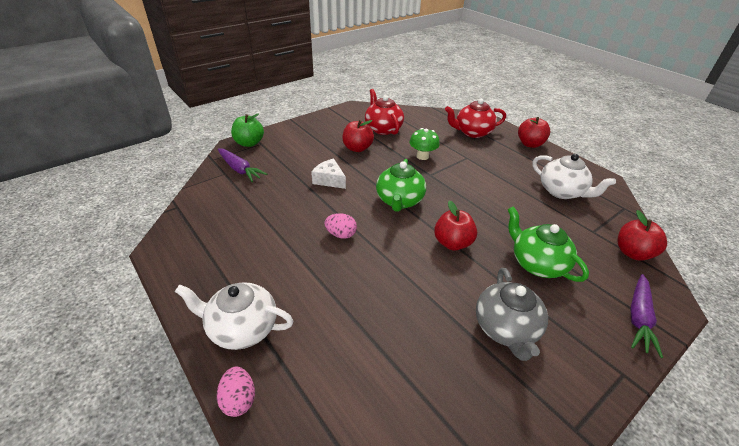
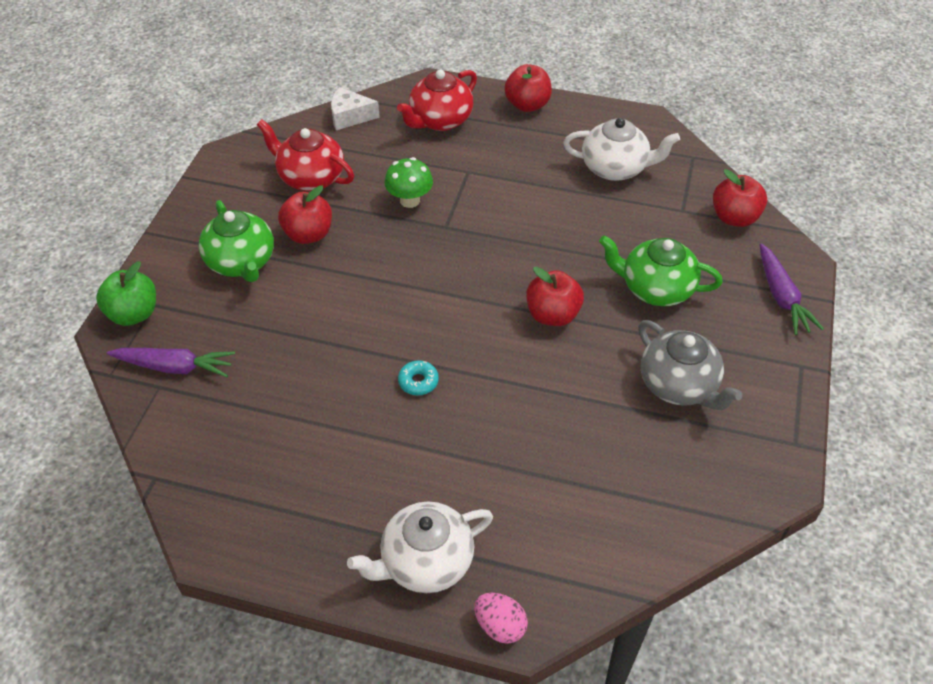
camera: 35 degrees left, 10 degrees up
white cheese [311,158,346,189] -> white cheese moved to [331,87,380,130]
pink egg [324,213,357,239] -> turquoise donut [398,360,439,395]
green teapot [376,159,426,212] -> green teapot moved to [199,200,274,282]

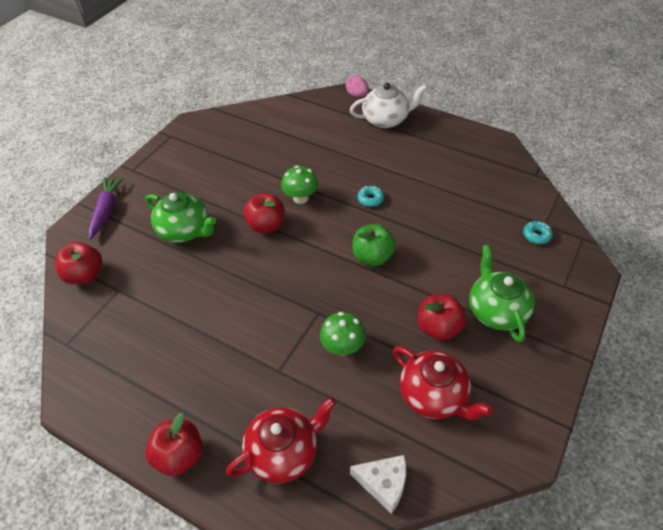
camera: 165 degrees left, 0 degrees up
green apple [96,261,156,326] -> green apple moved to [353,224,396,266]
purple carrot [107,348,235,377] -> turquoise donut [523,221,553,244]
white teapot [563,118,680,181] -> none
grey teapot [638,320,742,410] -> none
none -> green mushroom [281,166,318,204]

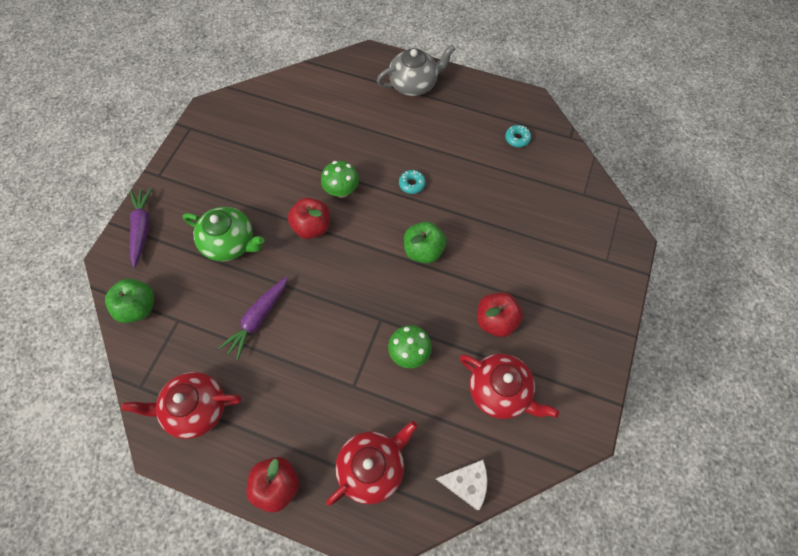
camera: 10 degrees left, 15 degrees up
red apple [55,242,102,284] -> green apple [105,279,154,323]
pink egg [346,76,369,97] -> none
white teapot [350,83,427,128] -> grey teapot [377,45,455,96]
green teapot [469,245,535,342] -> none
turquoise donut [523,221,553,244] -> turquoise donut moved to [505,125,531,147]
none -> red teapot [122,372,242,439]
none -> purple carrot [219,276,288,360]

